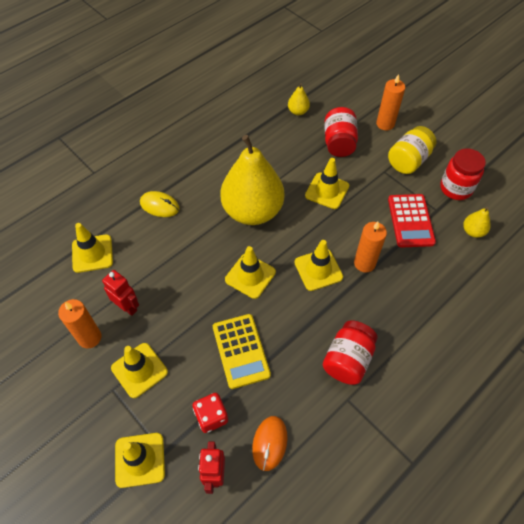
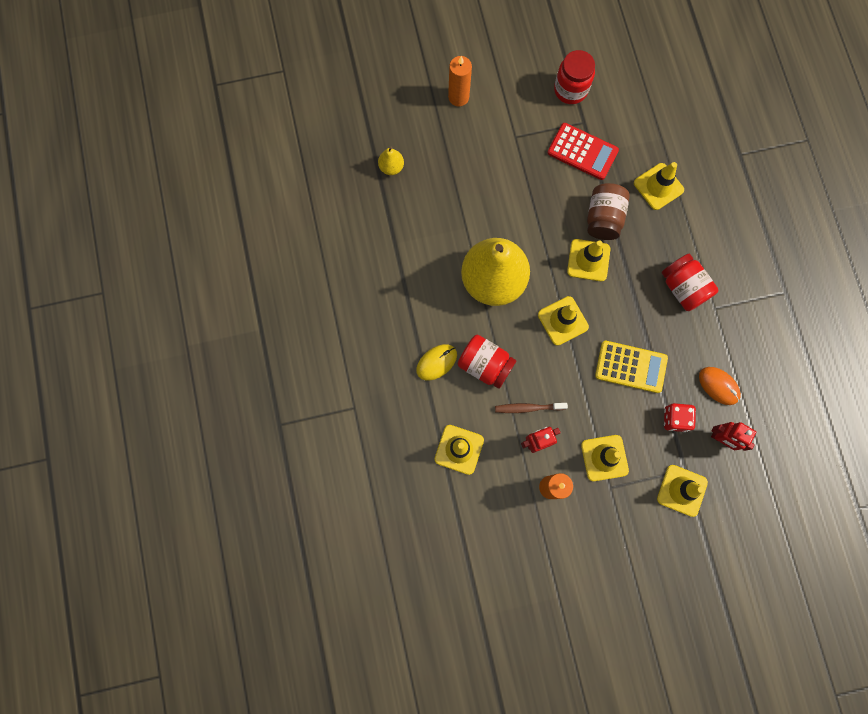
camera: 60 degrees left, 20 degrees up
yellow traffic cone [305,158,349,209] -> yellow traffic cone moved to [634,162,684,210]
red jar [325,107,358,157] -> red jar moved to [458,335,516,389]
orange candle [354,222,387,272] -> brown jar [587,183,630,240]
yellow jar [388,126,437,174] -> none
yellow pear [463,207,491,238] -> none
none -> brown toothbrush [495,403,568,413]

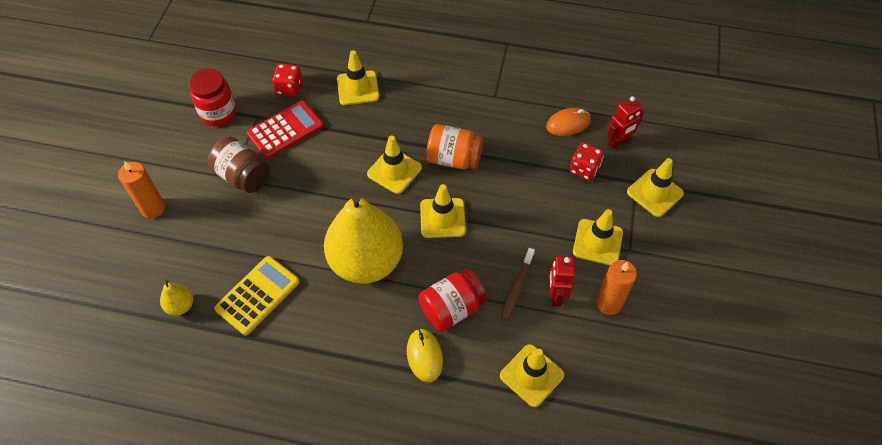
camera: 65 degrees left, 20 degrees down
brown jar [587,183,630,240] -> brown jar moved to [208,137,270,193]
yellow calculator [595,341,668,393] -> yellow calculator moved to [214,256,300,335]
red jar [661,254,718,311] -> none
none -> red dice [272,63,303,97]
none -> orange jar [426,124,484,170]

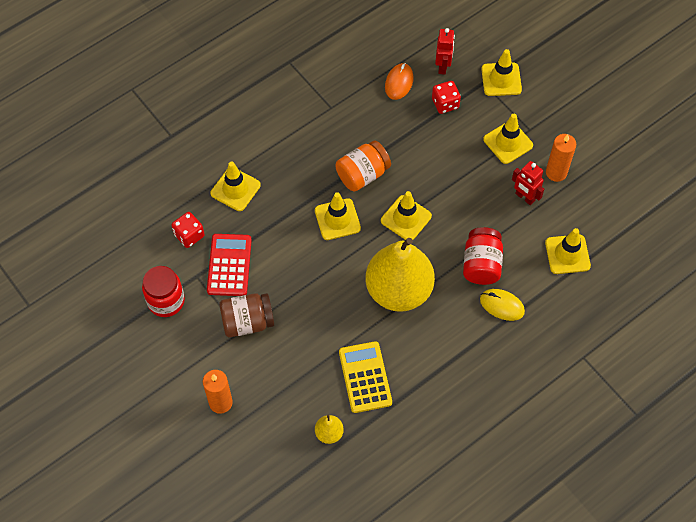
camera: 50 degrees left, 5 degrees up
brown toothbrush [501,248,535,321] -> none

